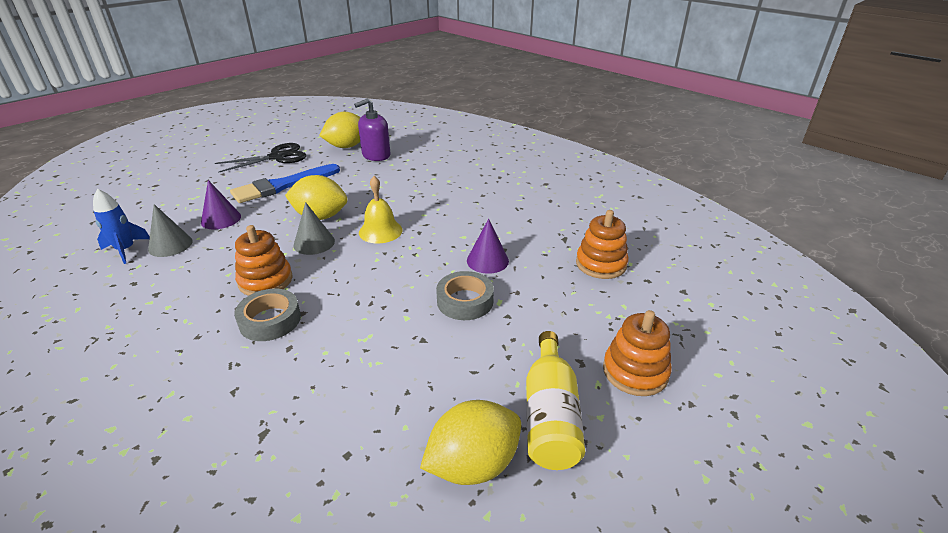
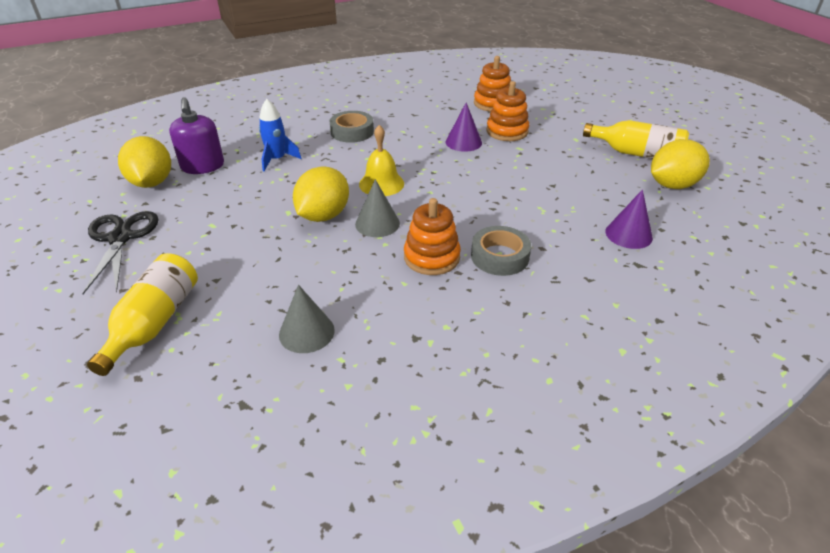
camera: 70 degrees left, 5 degrees up
blue rocket [93,189,150,264] -> blue rocket moved to [259,99,301,172]
purple cone [201,180,241,230] -> purple cone moved to [606,190,653,249]
blue brush [230,164,340,203] -> none
yellow lemon [420,400,521,485] -> yellow lemon turned 75 degrees clockwise [651,139,710,189]
grey tape [436,271,494,320] -> grey tape moved to [330,111,374,143]
orange stacking toy [603,310,671,396] -> orange stacking toy moved to [486,81,529,141]
none -> yellow bottle [87,253,198,376]

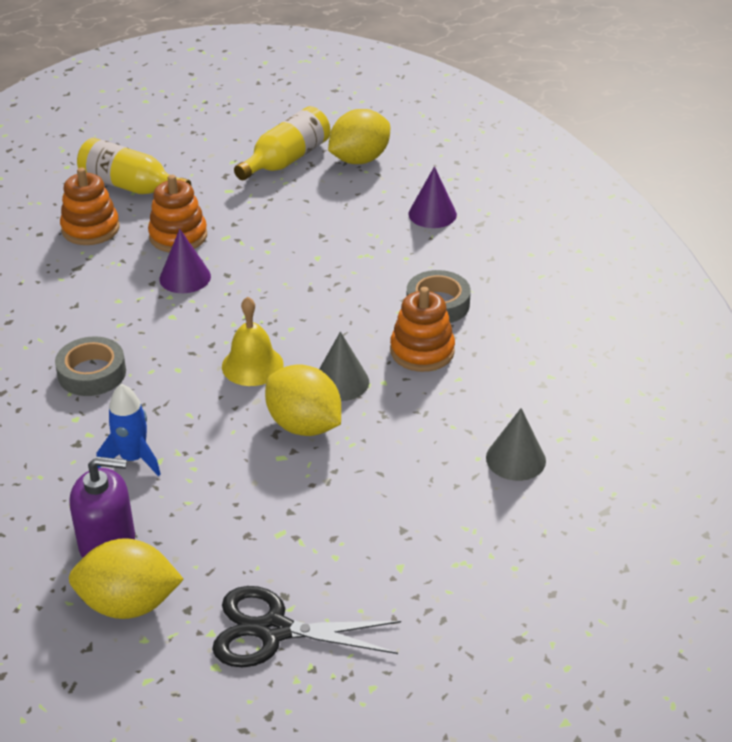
camera: 75 degrees left, 0 degrees up
yellow bottle [87,253,198,376] -> yellow bottle moved to [77,138,191,194]
yellow lemon [651,139,710,189] -> yellow lemon turned 60 degrees clockwise [328,109,390,164]

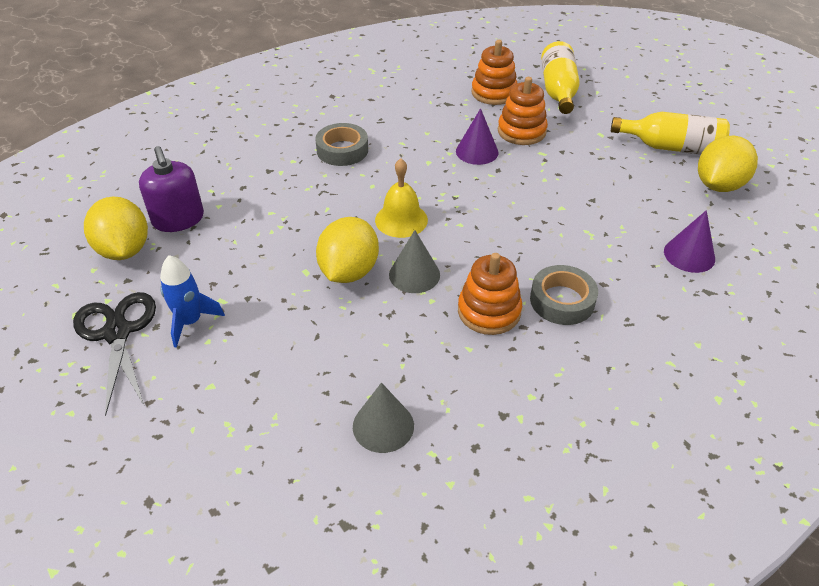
camera: 65 degrees right, 5 degrees up
blue rocket [96,384,161,476] -> blue rocket moved to [160,255,225,348]
yellow lemon [328,109,390,164] -> yellow lemon turned 75 degrees counterclockwise [698,136,758,192]

